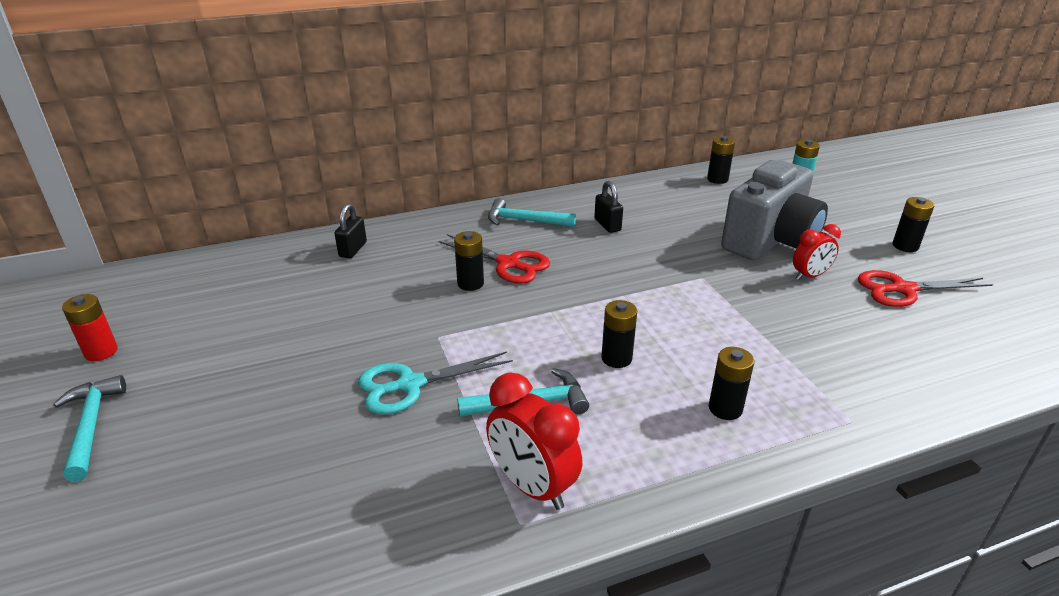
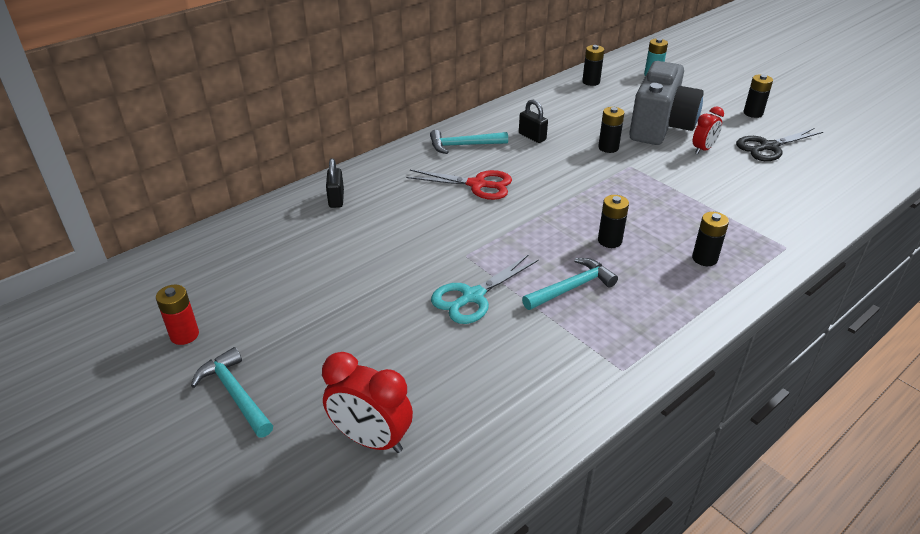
camera: 20 degrees left, 5 degrees up
black battery [454,231,484,291] -> black battery moved to [598,107,624,153]
red clock [486,372,582,510] -> red clock moved to [322,352,413,453]
red scissors [858,270,993,307] -> black scissors [736,128,823,161]

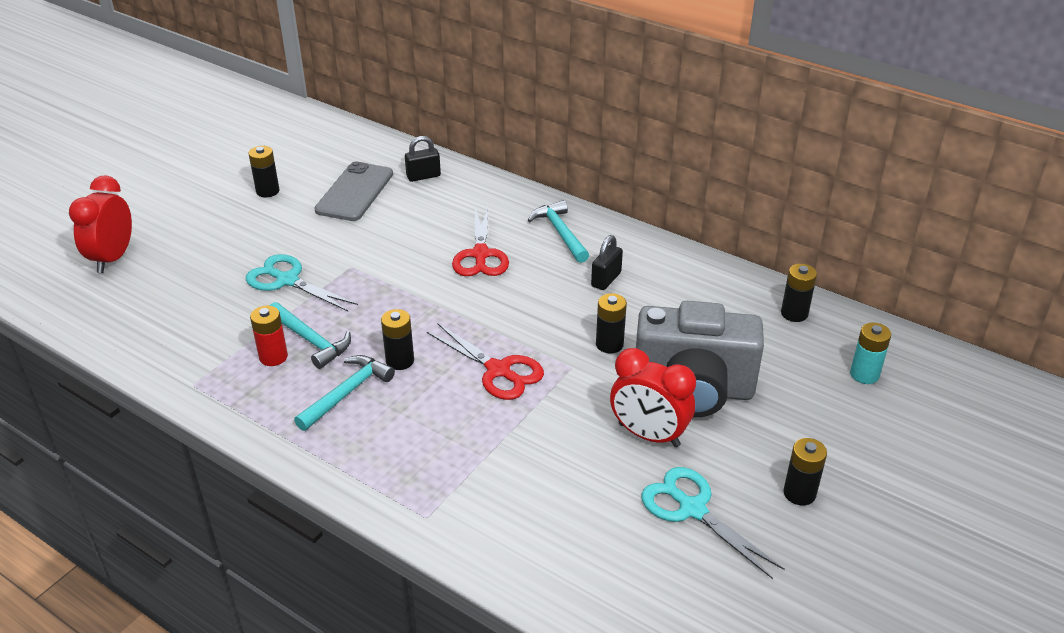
camera: 75 degrees right, 0 degrees up
red battery [156,285,199,345] -> red battery moved to [250,305,288,366]
turquoise hammer [191,347,273,438] -> turquoise hammer moved to [294,355,395,431]
red clock [692,106,724,154] -> red clock [610,348,696,447], size x1.57
black battery [692,212,729,266] -> black battery moved to [248,146,280,197]
black scissors [736,128,823,161] -> turquoise scissors [641,467,785,579]
none -> grey phone [314,162,393,221]
none -> red scissors [427,323,544,400]

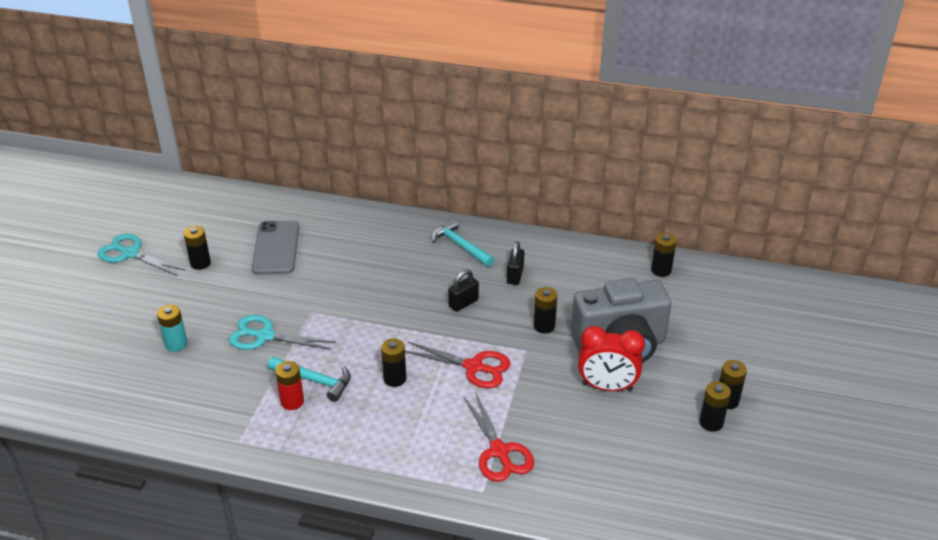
camera: 20 degrees left, 0 degrees up
red clock [69,175,132,273] -> none
turquoise hammer [294,355,395,431] -> none
black padlock [405,136,441,182] -> black padlock moved to [448,269,479,312]
red scissors [452,206,509,276] -> red scissors moved to [464,393,534,482]
turquoise scissors [641,467,785,579] -> turquoise scissors moved to [98,234,185,275]
turquoise battery [850,322,891,384] -> turquoise battery moved to [157,305,188,352]
none -> black battery [699,382,731,432]

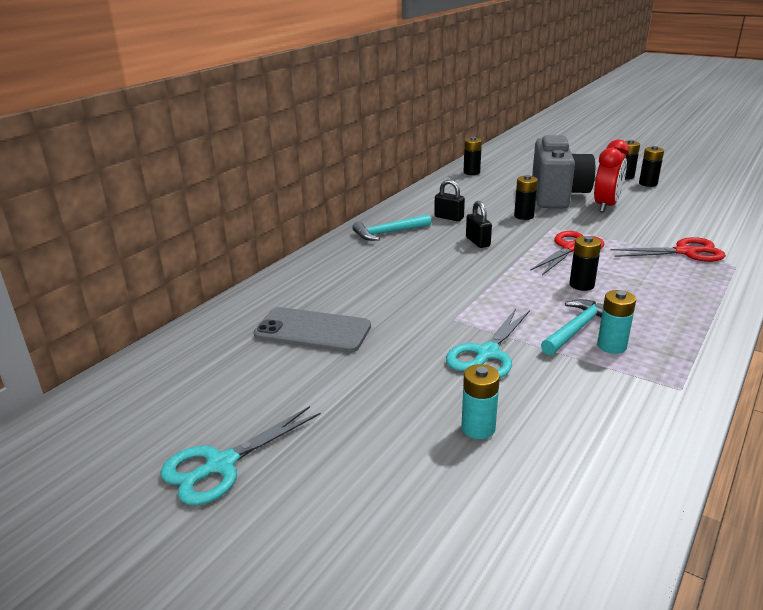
camera: 70 degrees left, 10 degrees down
black battery [184,226,211,270] -> none
red battery [275,361,304,410] -> turquoise battery [597,290,636,354]

